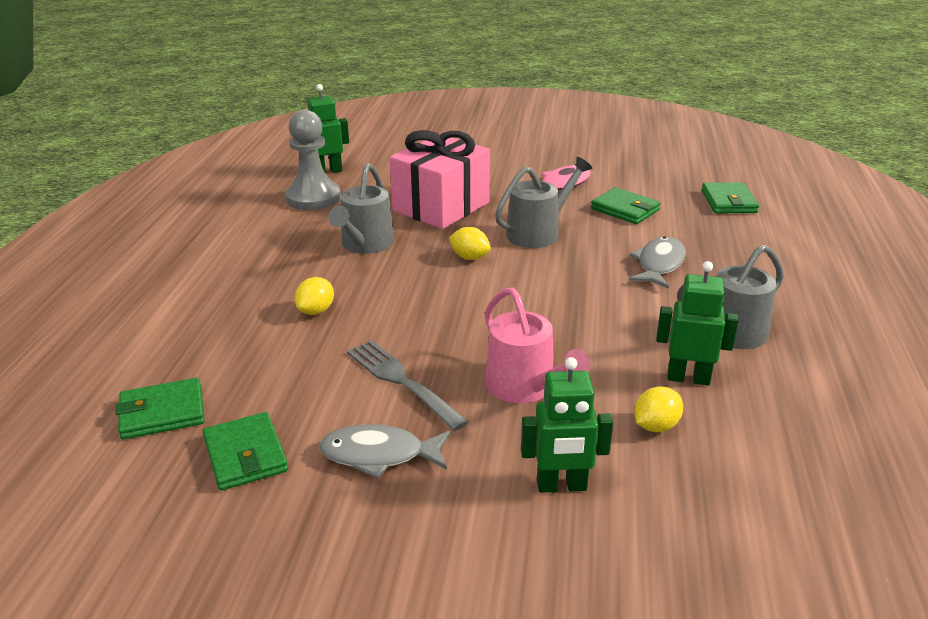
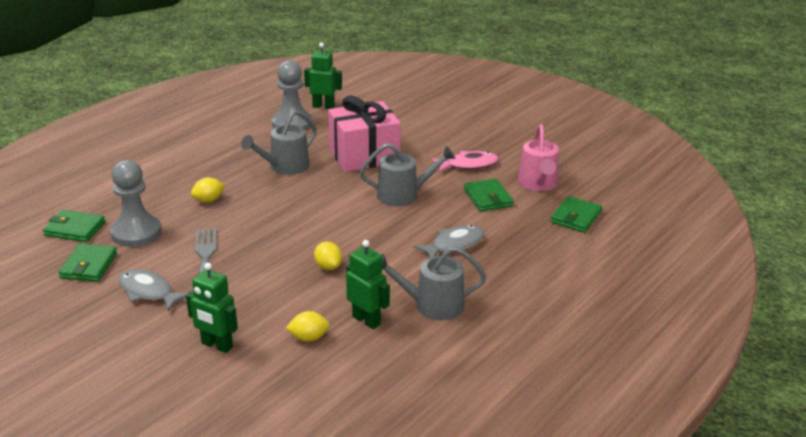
camera: 30 degrees right, 0 degrees up
yellow lemon [449,227,491,260] -> yellow lemon moved to [314,241,342,270]
pink watering can [485,287,590,403] -> pink watering can moved to [518,124,559,191]
none -> grey pawn [110,160,162,247]

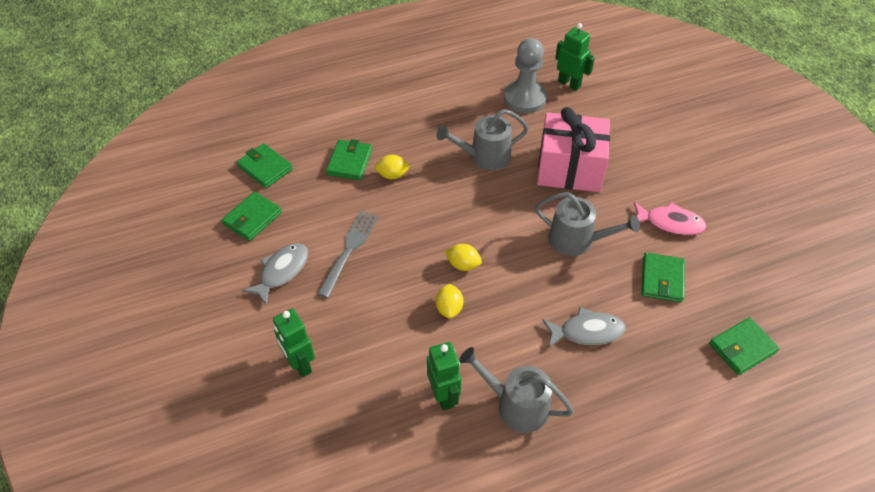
camera: 30 degrees right, 20 degrees up
grey pawn [110,160,162,247] -> none
grey fish [118,269,188,312] -> grey fish turned 60 degrees clockwise [242,243,308,306]
yellow lemon [286,311,330,342] -> yellow lemon moved to [445,244,482,271]
pink watering can [518,124,559,191] -> none
none -> green wallet [326,139,372,180]

